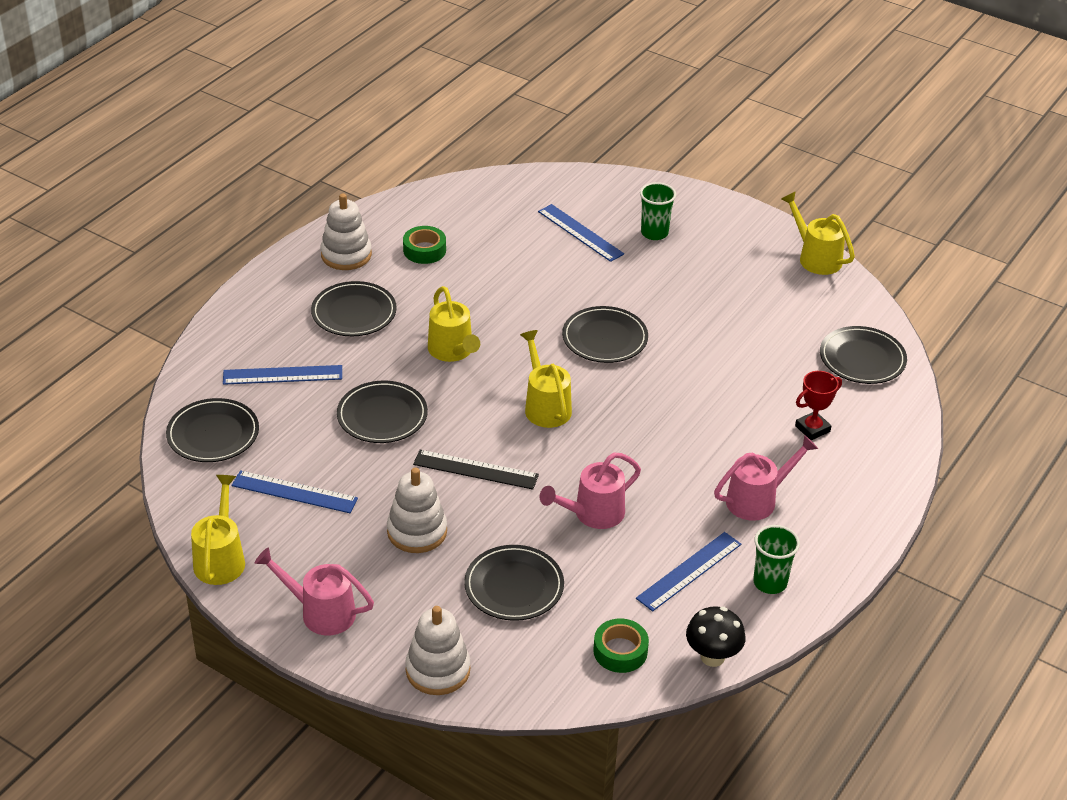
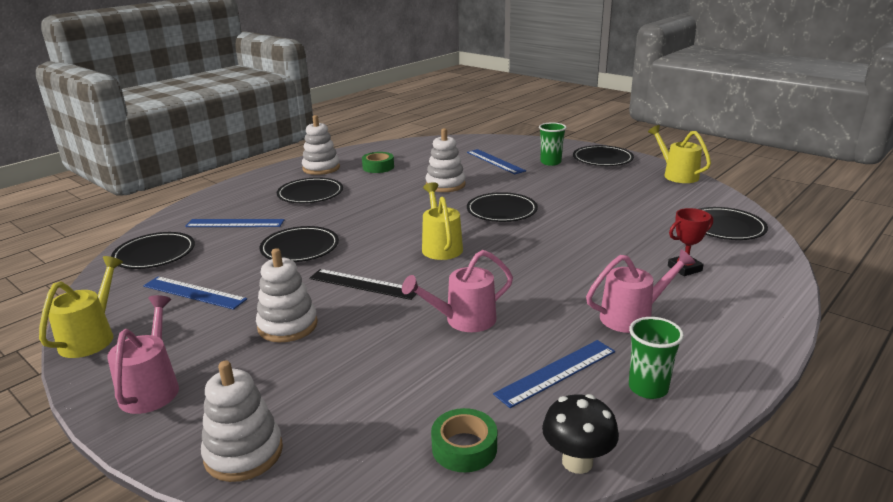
camera: 10 degrees right, 15 degrees down
pink watering can [255,547,374,635] -> pink watering can turned 60 degrees clockwise [107,295,179,414]
yellow watering can [428,286,480,362] -> none
black plate [464,545,564,621] -> black plate moved to [573,145,634,166]
none -> white stacking toy [425,128,466,192]

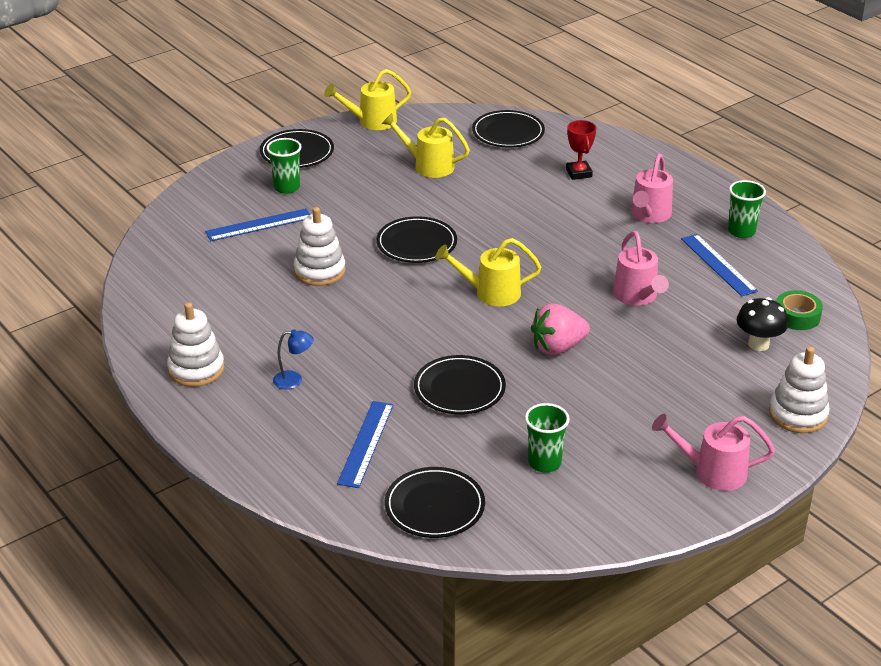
camera: 80 degrees left, 10 degrees up
yellow watering can [39,256,123,358] -> yellow watering can moved to [382,113,470,178]
blue ruler [143,276,247,310] -> green cup [525,403,570,473]
white stacking toy [256,248,318,342] -> none
black plate [277,177,343,203] -> blue lamp [273,329,314,389]
black ruler [309,269,416,300] -> pink strawberry [531,303,590,355]
green tape [362,152,394,173] -> none
black mushroom [542,394,619,474] -> black mushroom moved to [737,297,788,351]
pink watering can [586,249,696,333] -> pink watering can turned 150 degrees counterclockwise [631,154,673,223]

